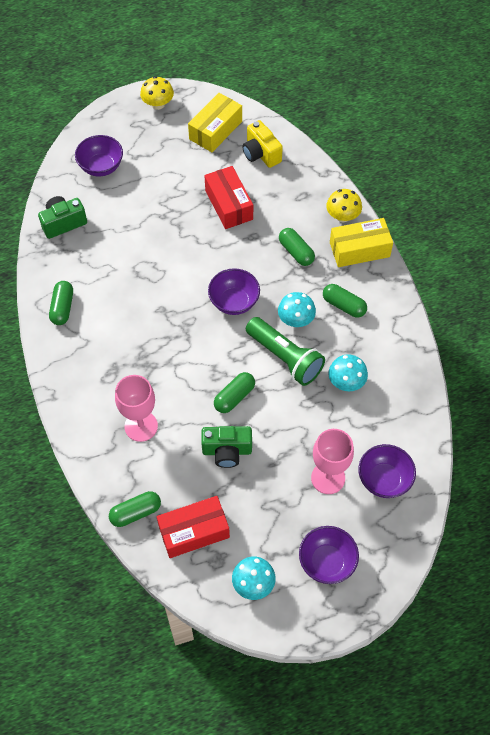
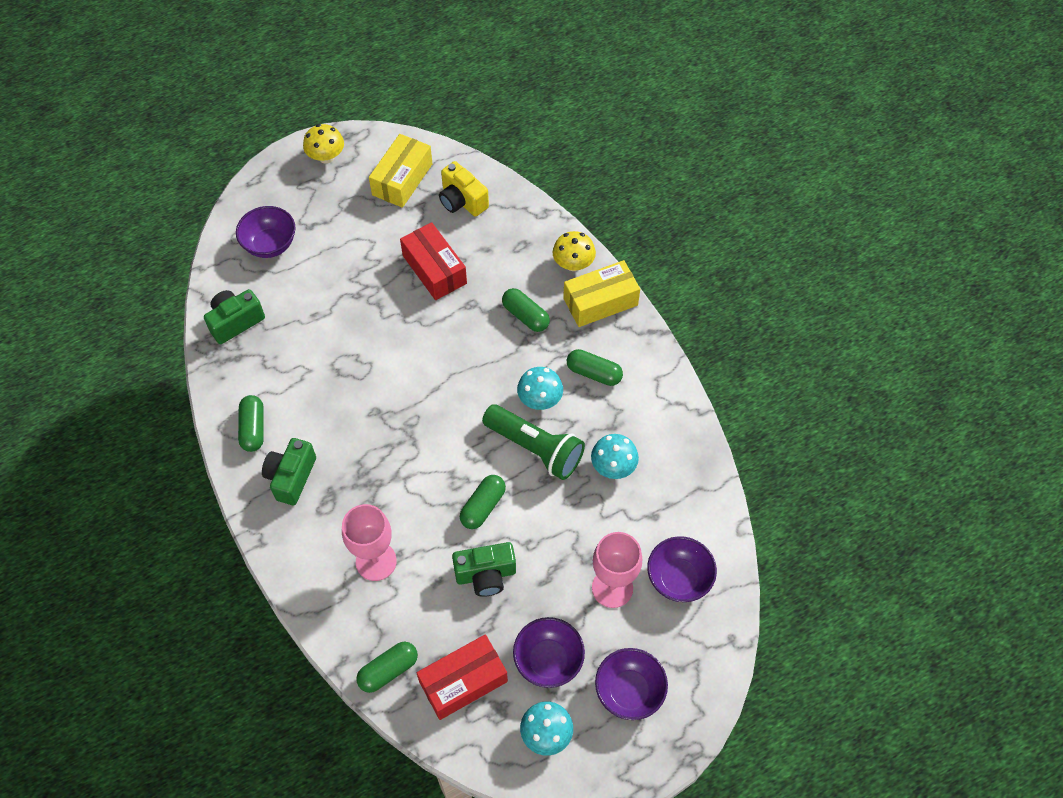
camera: 10 degrees left, 0 degrees up
purple bowl [208,268,260,315] -> purple bowl moved to [513,617,585,688]
none -> green camera [262,438,316,505]

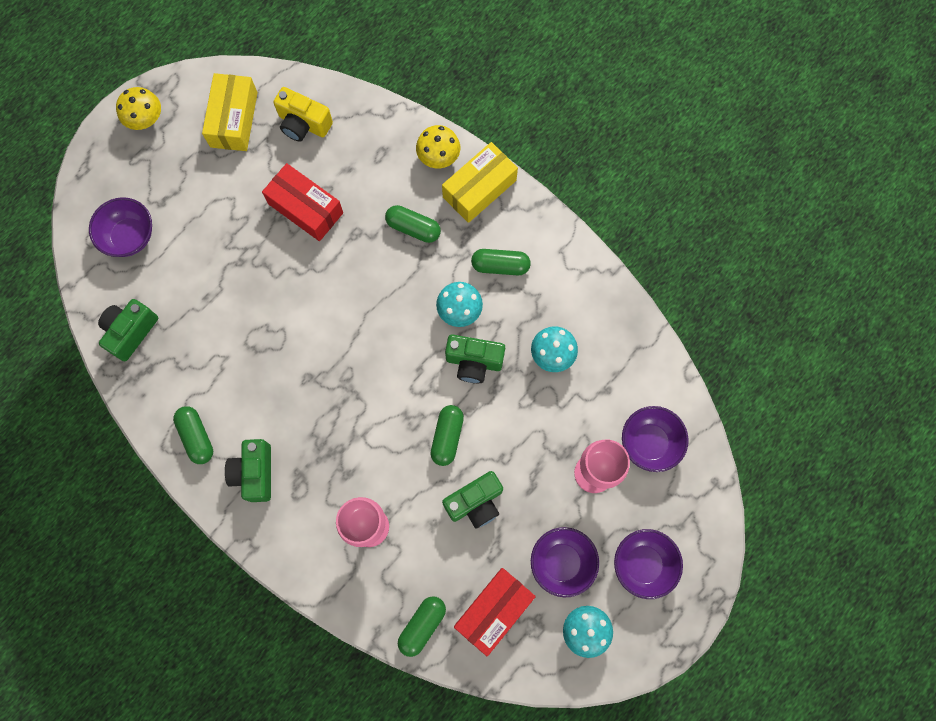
camera: 20 degrees left, 15 degrees up
green flashlight [482,404,585,480] -> green camera [445,334,505,383]

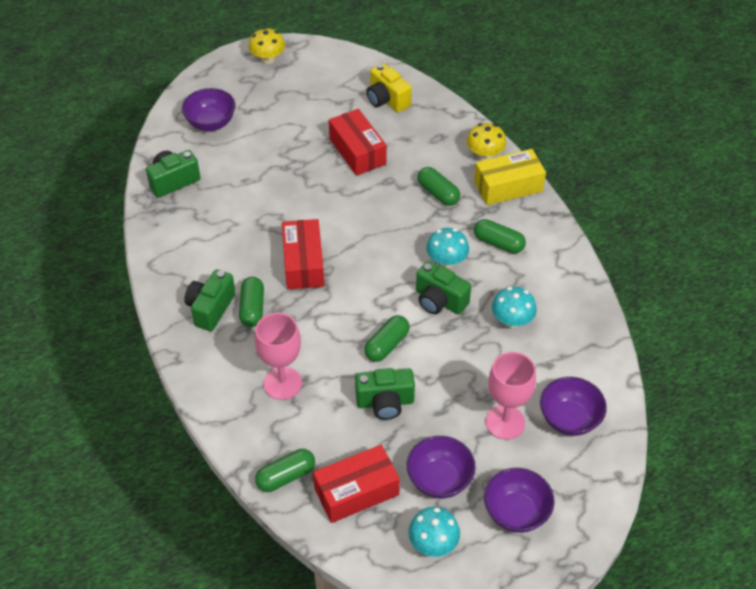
camera: 25 degrees right, 25 degrees down
green capsule [173,406,213,464] -> green capsule moved to [239,277,264,327]
yellow box [202,73,258,151] -> none
none -> red box [282,219,324,290]

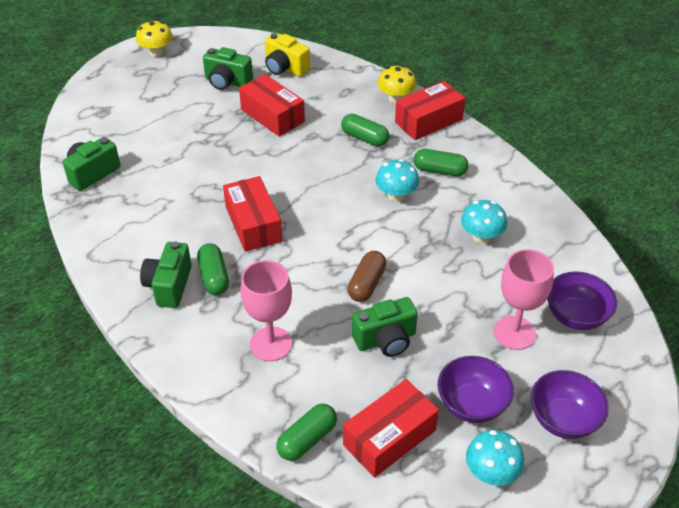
camera: 15 degrees left, 5 degrees down
purple bowl [182,88,235,131] -> none
green capsule [364,315,410,362] -> brown capsule [348,251,386,302]
green camera [416,261,471,314] -> green camera moved to [203,47,253,90]
yellow box [474,149,546,205] -> red box [395,81,465,140]

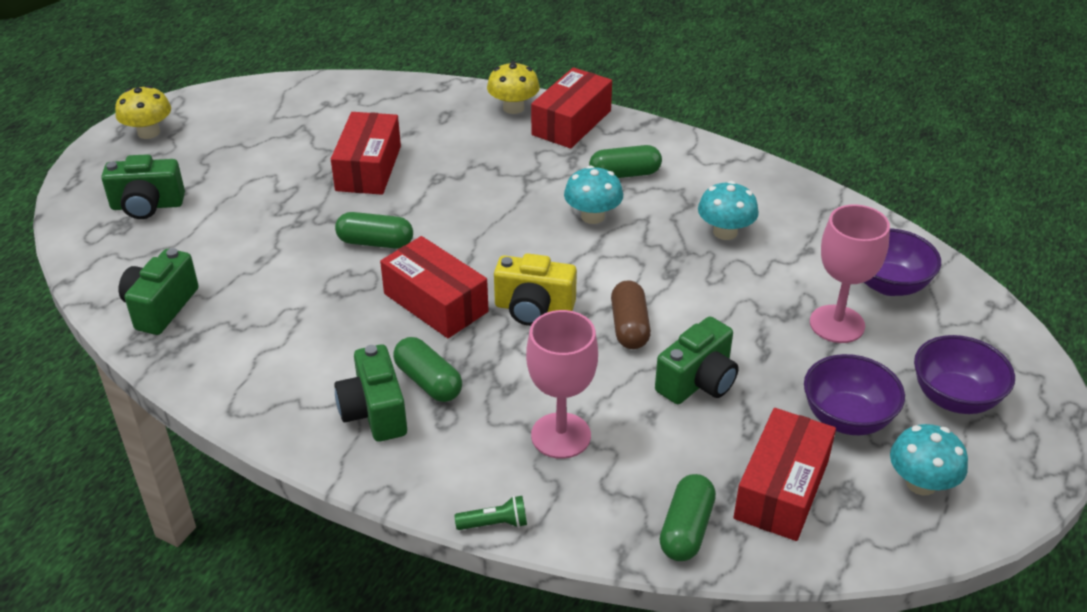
camera: 25 degrees left, 5 degrees down
green camera [203,47,253,90] -> green camera moved to [101,154,185,219]
red box [239,74,305,137] -> red box turned 75 degrees clockwise [331,112,401,195]
yellow camera [265,33,310,77] -> yellow camera moved to [494,253,577,326]
green capsule [341,114,389,147] -> green capsule moved to [335,212,413,249]
none -> green flashlight [454,496,527,530]

